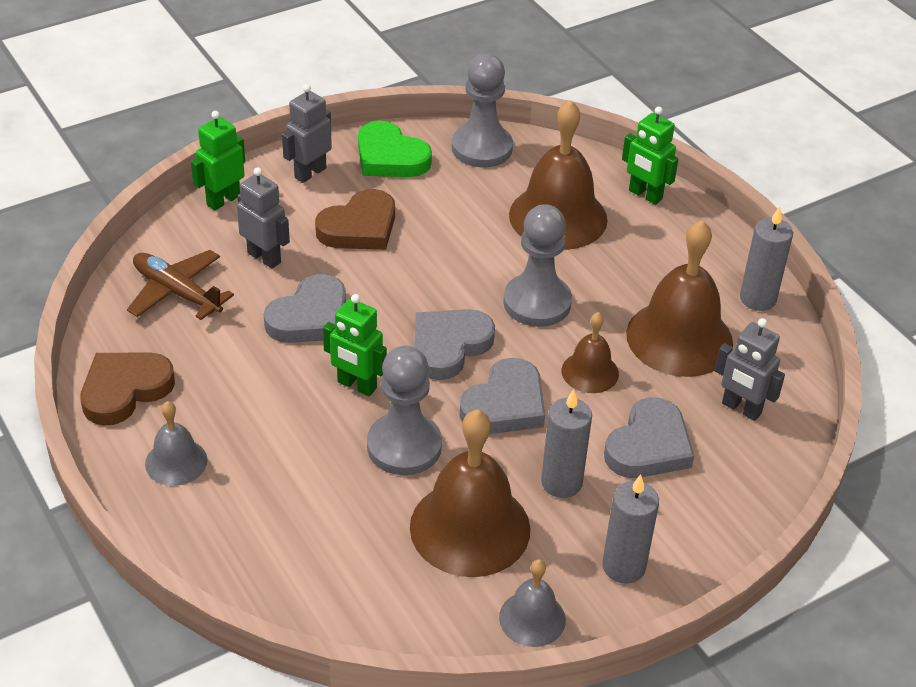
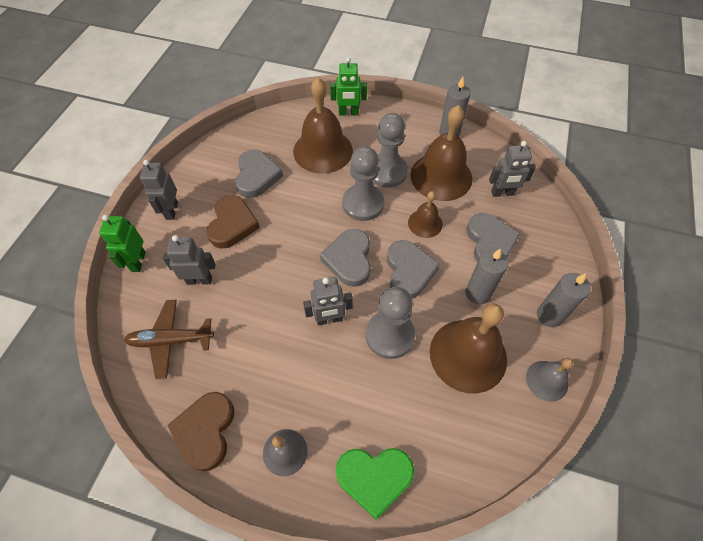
camera: 40 degrees left, 15 degrees up
grey heart [264,274,346,343] -> grey heart moved to [235,149,283,198]
green robot [323,294,387,396] -> grey robot [303,277,353,326]
green heart [358,121,432,177] -> green heart moved to [336,448,414,519]
grey pawn [452,54,513,167] -> grey pawn moved to [372,113,408,188]

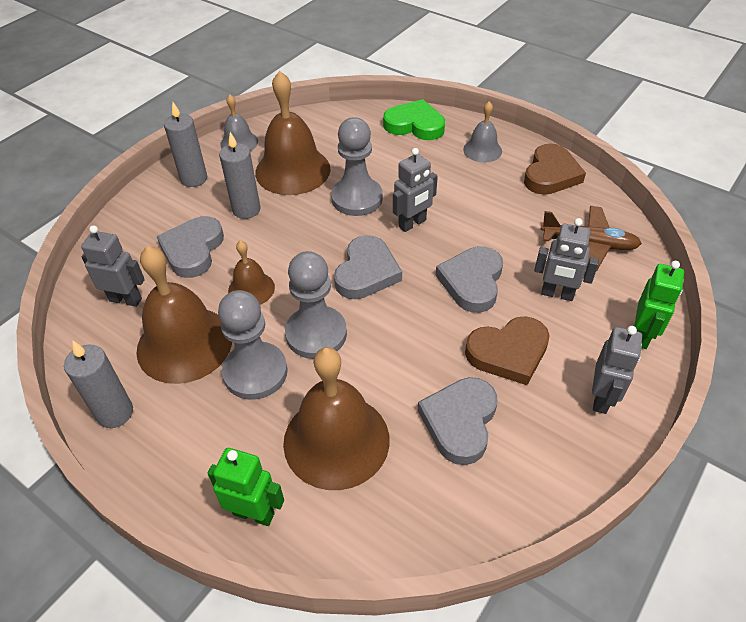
camera: 160 degrees left, 10 degrees down
brown heart [206,195,260,248] -> brown heart turned 135 degrees counterclockwise [465,316,550,385]
grey robot [303,277,353,326] -> grey robot turned 135 degrees clockwise [393,148,438,232]
grey heart [387,240,440,299] -> grey heart moved to [436,246,503,313]

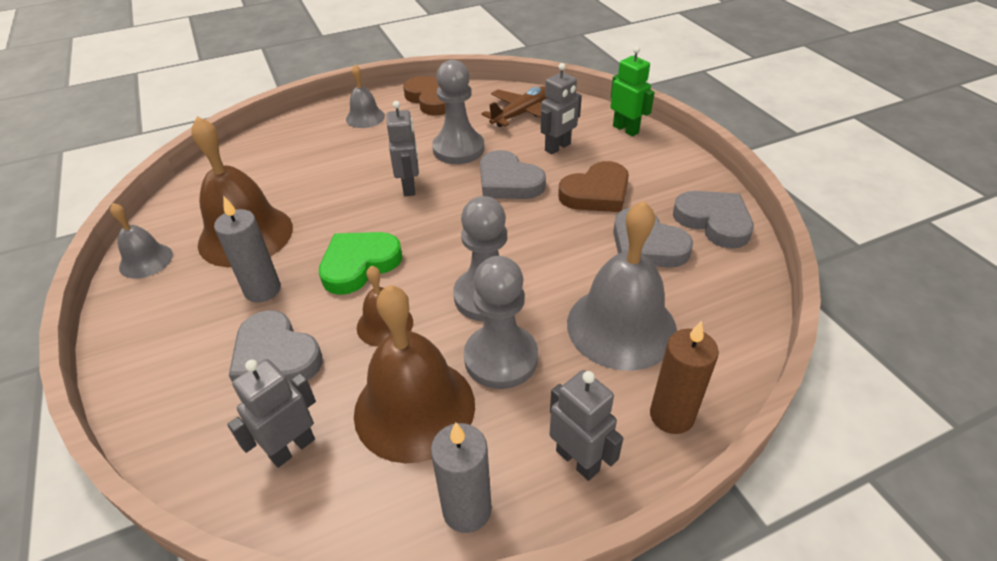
camera: 60 degrees left, 5 degrees down
grey candle [164,102,207,187] -> none
green robot [208,448,284,526] -> brown candle [650,320,719,434]
brown bell [283,347,390,490] -> grey bell [567,201,677,371]
grey pawn [331,117,383,216] -> grey pawn moved to [432,60,484,164]
grey heart [334,235,402,299] -> grey heart moved to [673,191,754,249]
green heart [383,99,445,140] -> green heart moved to [319,232,402,295]
brown heart [465,316,550,385] -> brown heart turned 45 degrees clockwise [558,161,629,212]
grey robot [592,326,642,414] -> grey robot moved to [550,370,623,481]

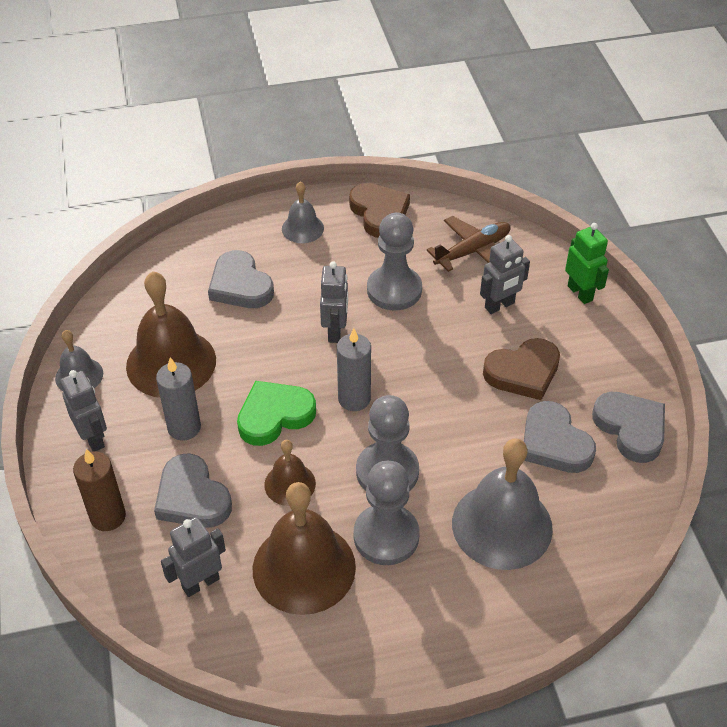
camera: 10 degrees right, 5 degrees up
grey candle [431,422,492,533] -> grey candle moved to [337,328,371,411]
grey heart [480,150,546,199] -> grey heart moved to [208,250,274,308]
grey robot [550,370,623,481] -> grey robot moved to [60,370,107,452]
brown candle [650,320,719,434] -> brown candle moved to [73,449,126,531]

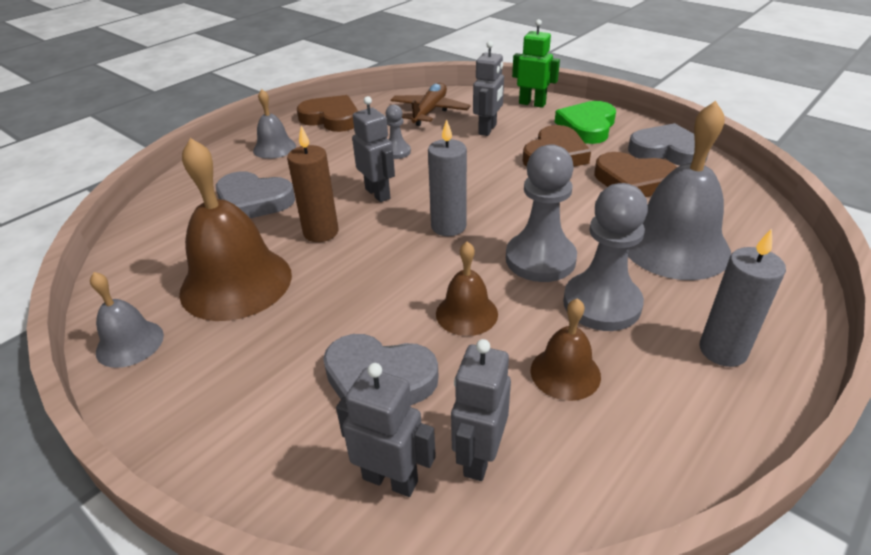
camera: 35 degrees left, 10 degrees down
grey robot [60,370,107,452] -> grey robot moved to [336,363,436,497]
brown candle [73,449,126,531] -> brown candle moved to [287,126,339,242]
grey candle [156,357,201,441] -> grey candle moved to [700,228,786,367]
green heart [237,381,316,446] -> green heart moved to [555,101,616,144]
brown bell [253,482,356,615] -> brown bell [531,298,601,401], size x0.53
grey pawn [367,213,422,310] -> grey pawn [385,105,411,159], size x0.52
grey heart [524,401,596,473] -> brown heart [595,152,677,197]

